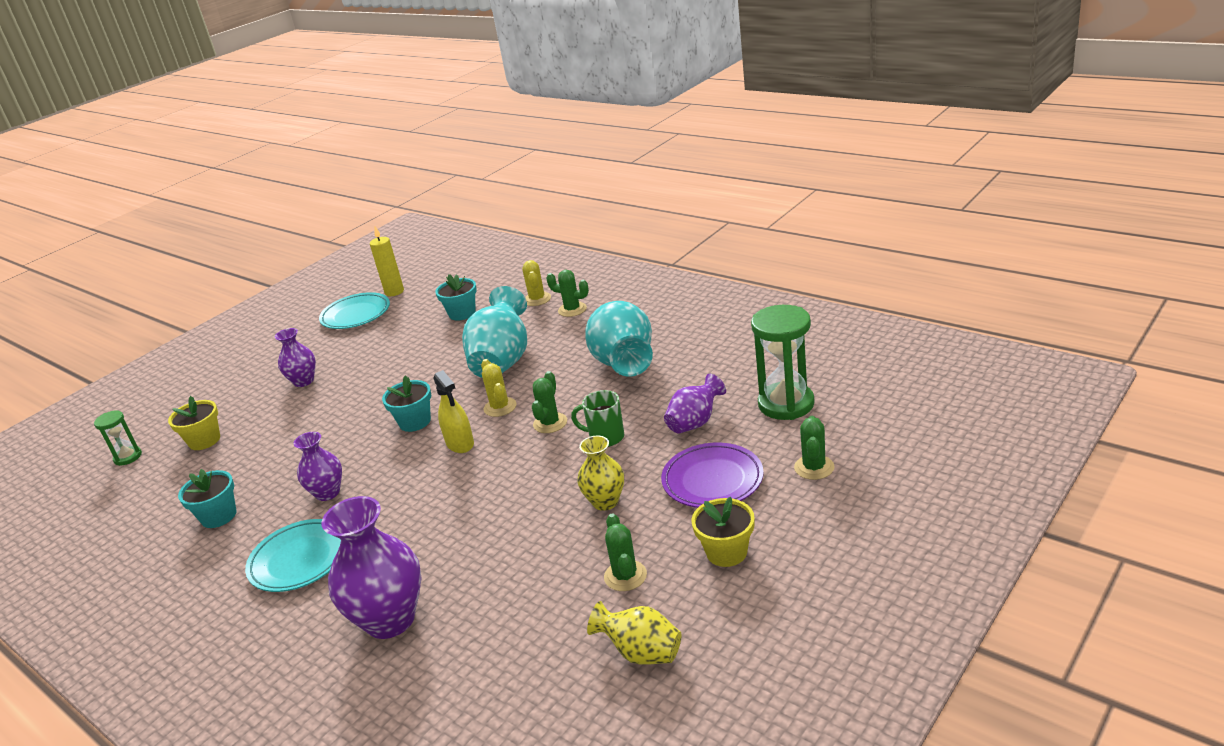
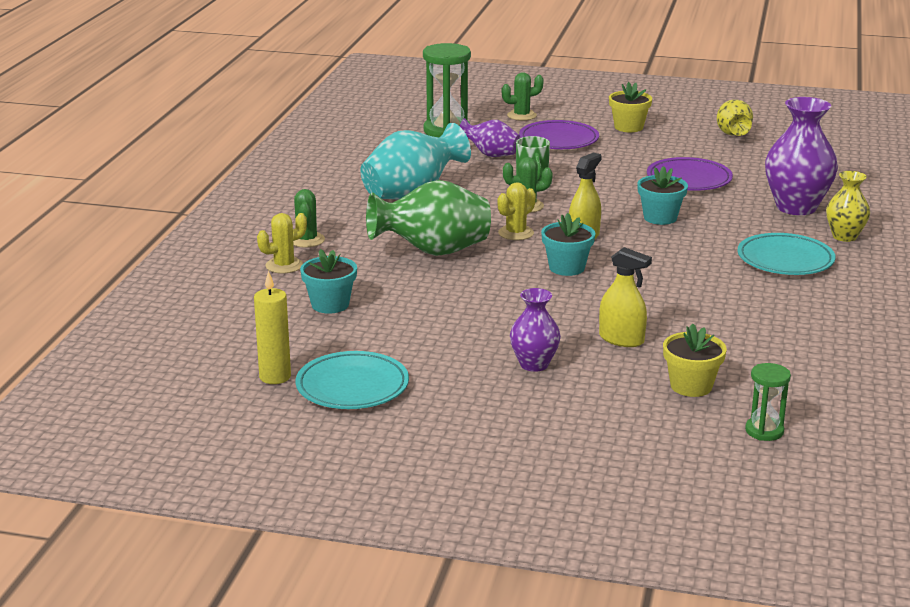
camera: 120 degrees left, 5 degrees down
turquoise flower pot [178,469,237,528] -> turquoise flower pot moved to [637,166,688,225]
purple vase [294,432,342,501] -> none
turquoise vase [462,286,527,378] -> green vase [366,180,491,256]
yellow vase [577,436,624,511] -> yellow vase moved to [826,171,870,242]
green cactus [604,513,647,591] -> none
none -> yellow spray bottle [599,247,652,347]
none -> purple plate [647,157,733,191]

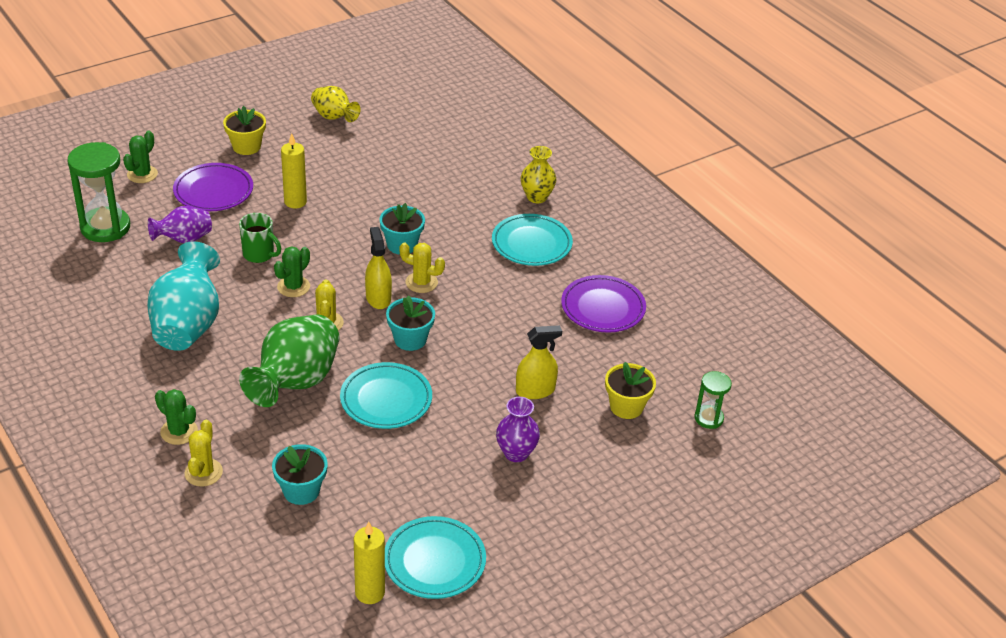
camera: 50 degrees left, 15 degrees up
purple plate [647,157,733,191] -> purple plate moved to [561,275,646,333]
purple vase [765,97,838,215] -> none
none -> yellow candle [281,133,307,208]
none -> turquoise plate [340,362,432,429]
none -> yellow cactus [399,242,445,293]

